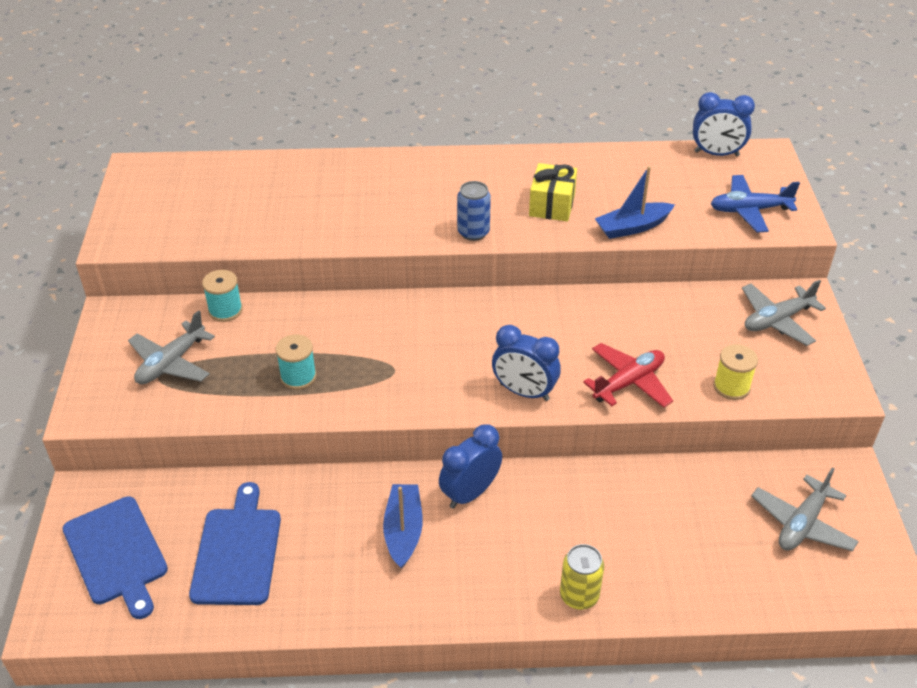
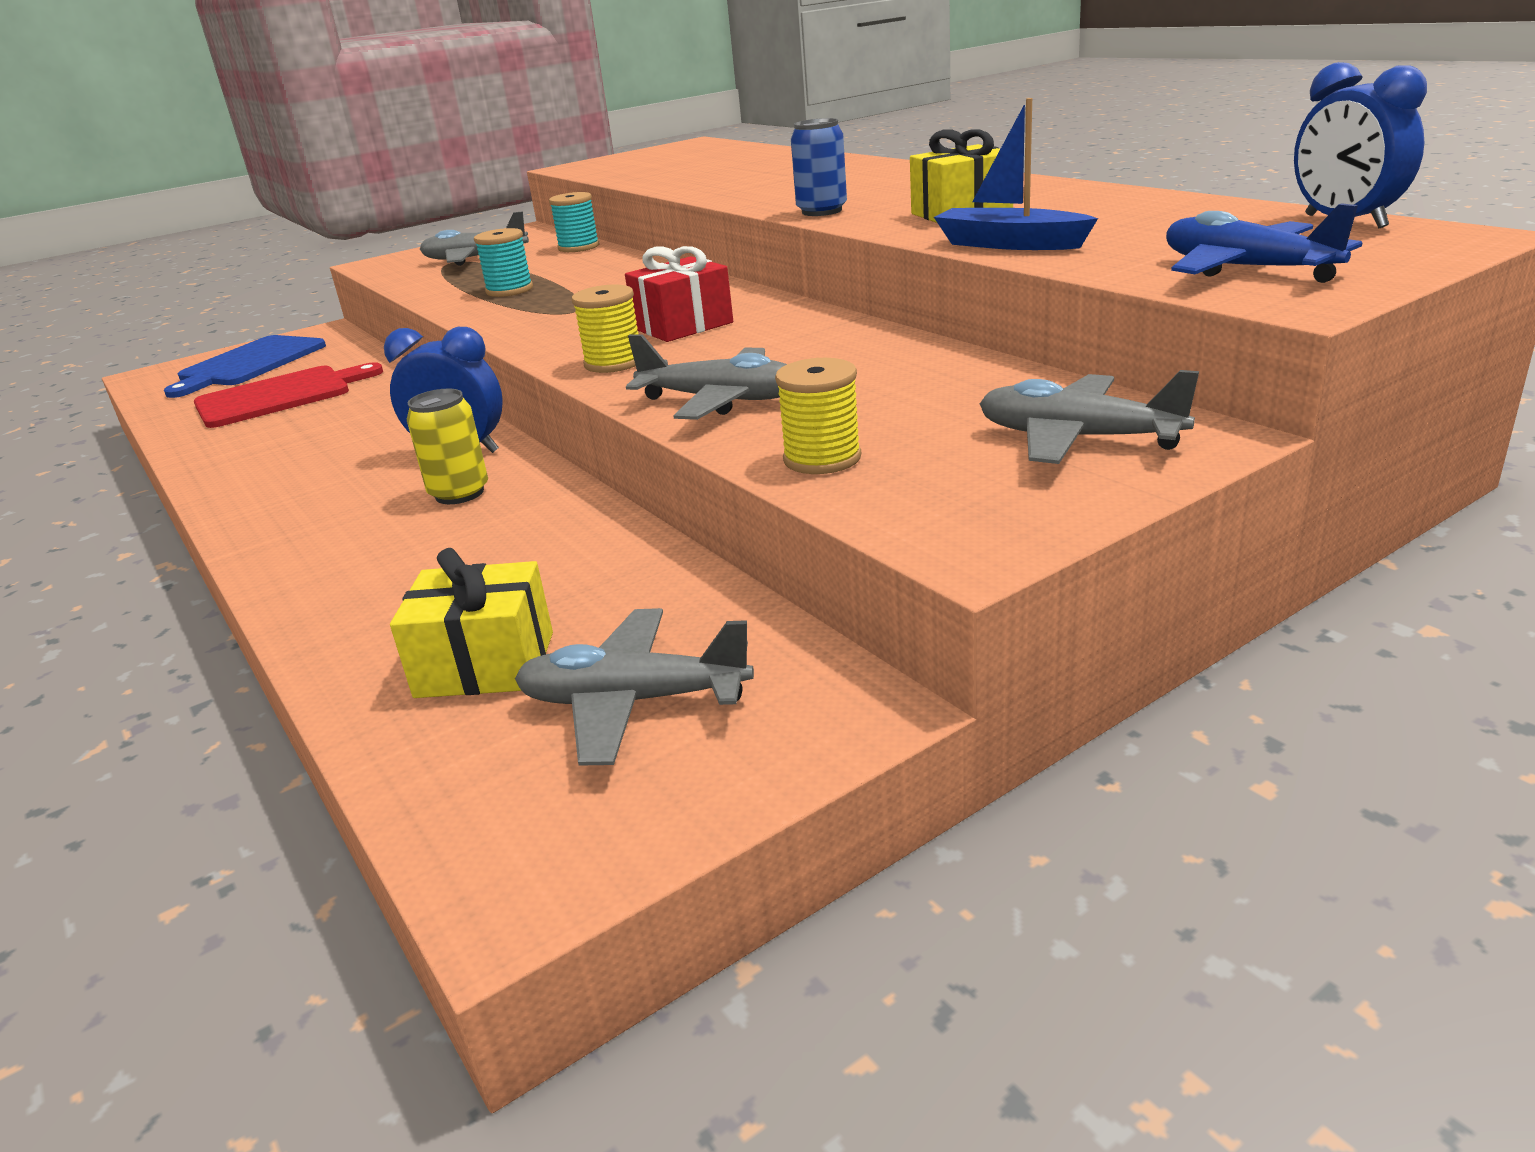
camera: 60 degrees right, 15 degrees down
blue cutting board [189,482,281,605] -> red cutting board [194,362,383,428]
blue boat [383,484,423,569] -> none
blue clock [492,325,561,401] -> yellow spool [572,285,639,373]
yellow can [560,544,604,610] -> yellow can moved to [407,389,488,504]
red plane [583,343,673,408] -> grey plane [626,334,787,420]
none -> yellow gift [390,548,553,698]
none -> red gift [625,246,733,342]

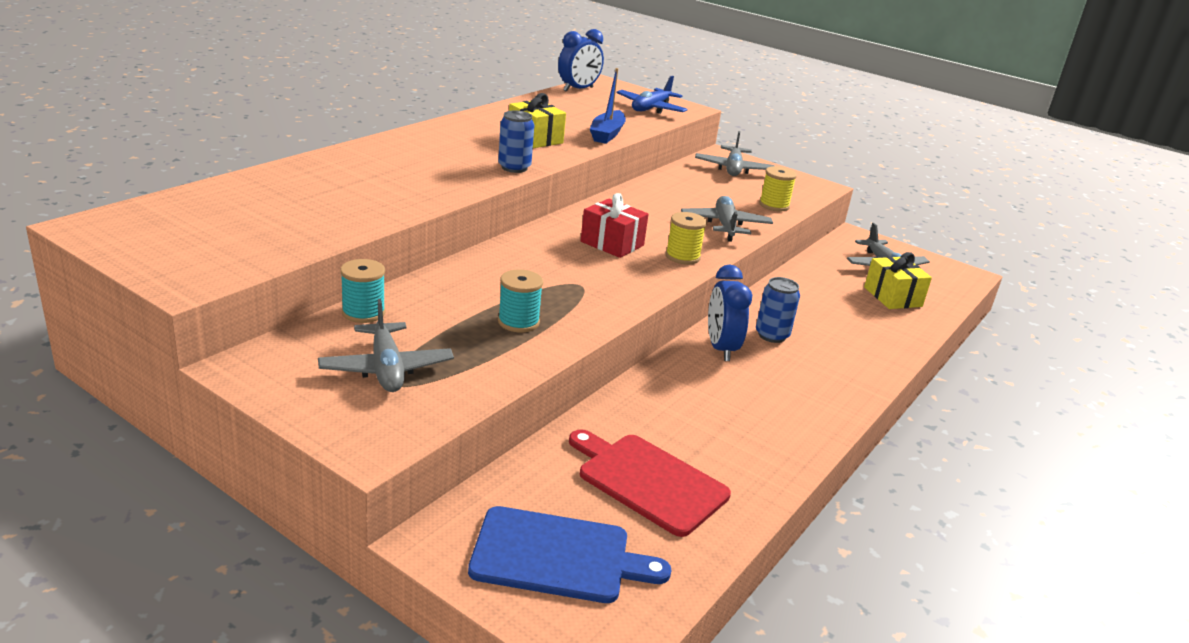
camera: 115 degrees left, 0 degrees up
yellow can [407,389,488,504] -> blue can [756,277,800,343]

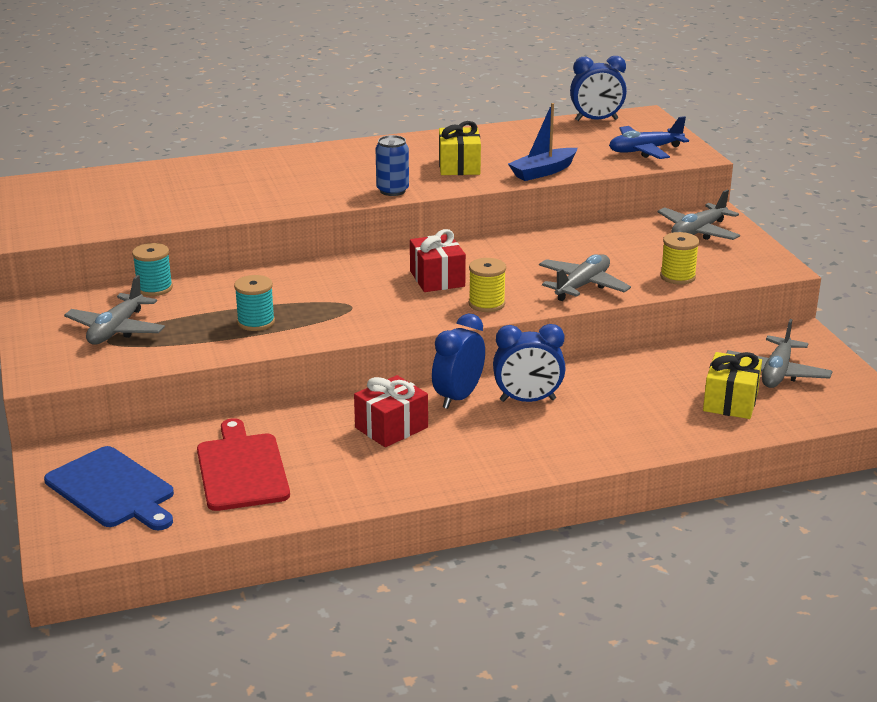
camera: 40 degrees right, 0 degrees up
blue can [756,277,800,343] -> blue clock [493,324,566,402]
none -> red gift [354,375,428,447]

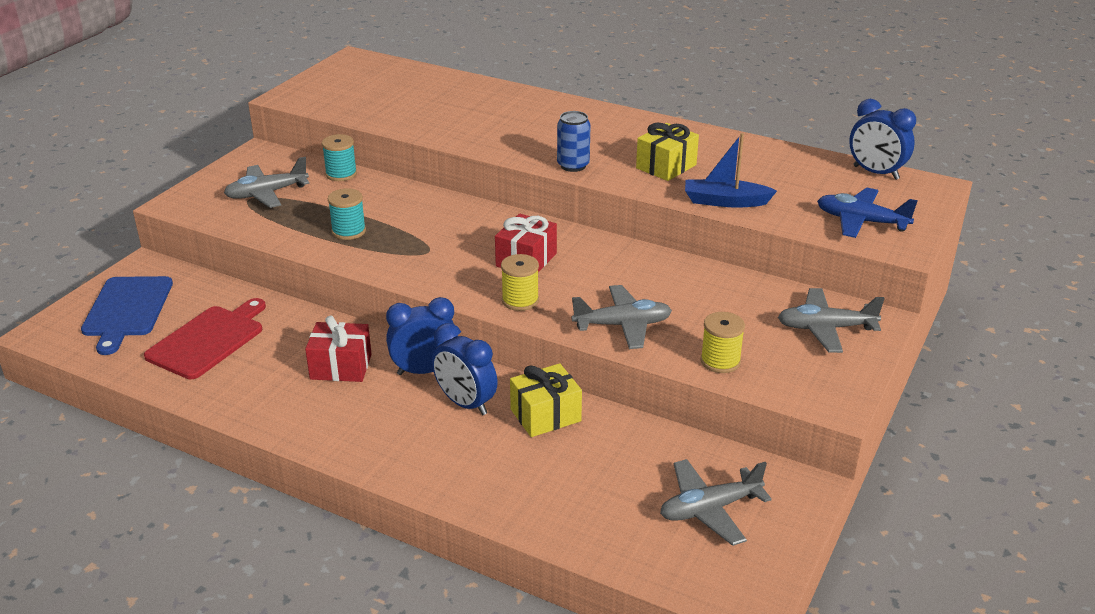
camera: 45 degrees right, 5 degrees up
yellow gift [703,352,762,419] -> yellow gift moved to [510,363,582,437]

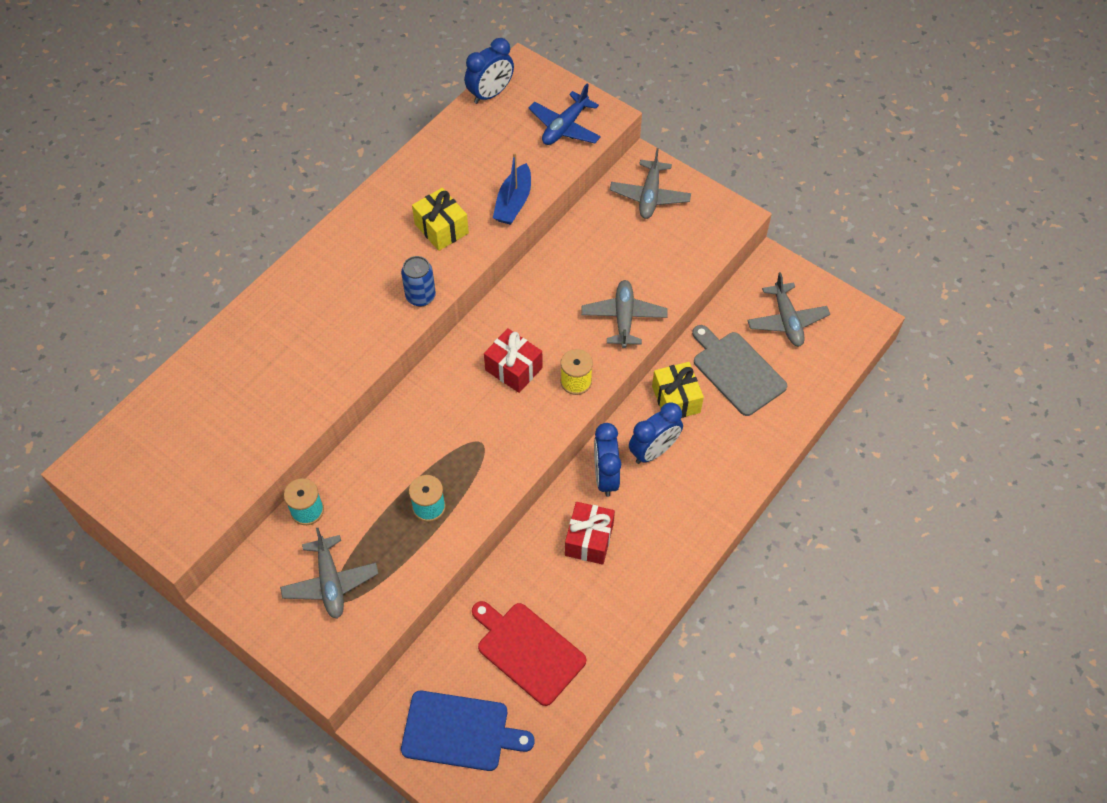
camera: 80 degrees left, 25 degrees up
yellow spool [700,312,745,373] -> none
none -> grey cutting board [692,325,787,416]

